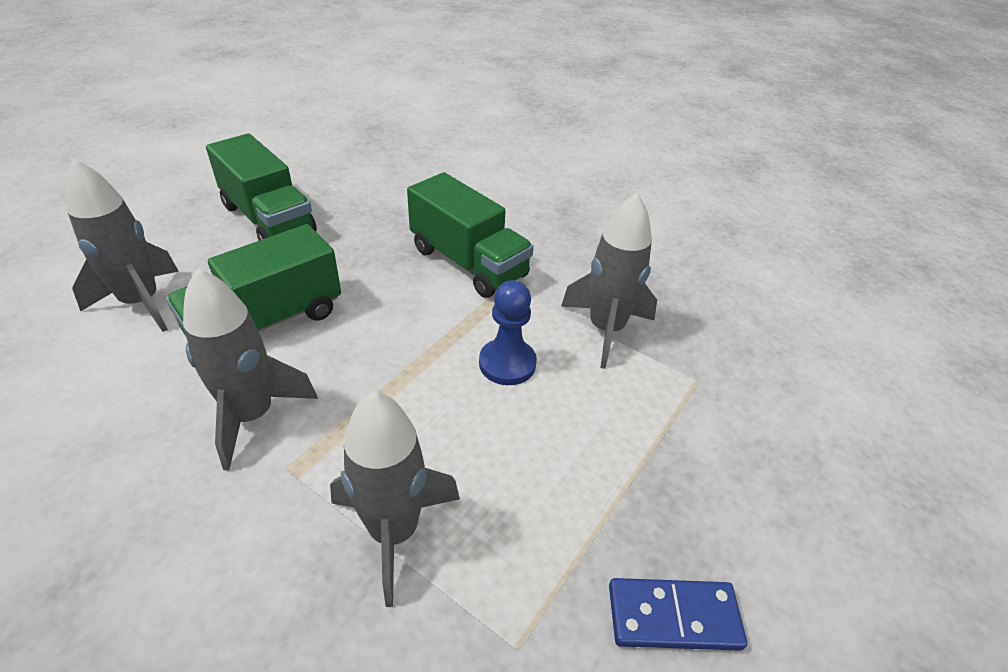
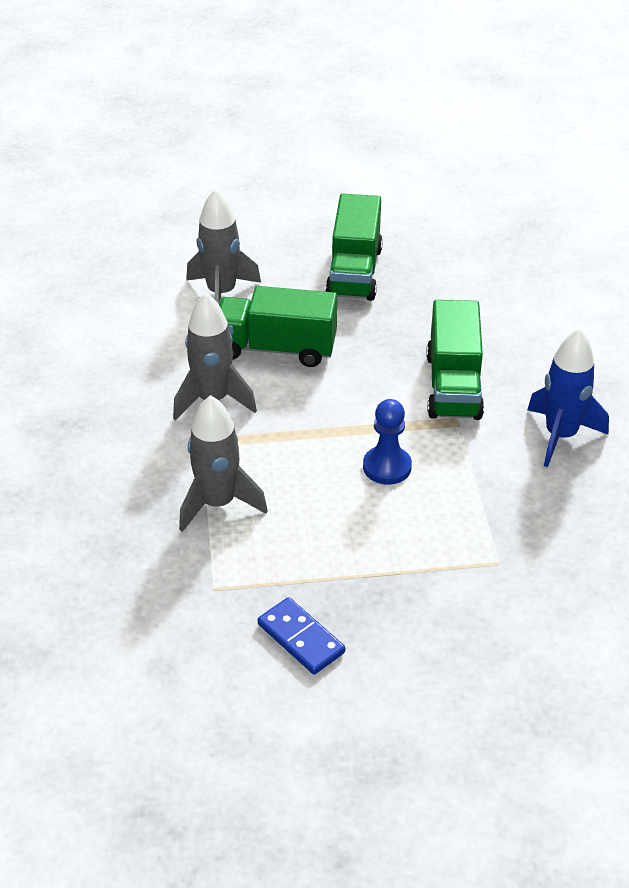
camera: 50 degrees right, 0 degrees up
grey rocket [561,193,657,369] -> none
none -> blue rocket [527,328,609,467]

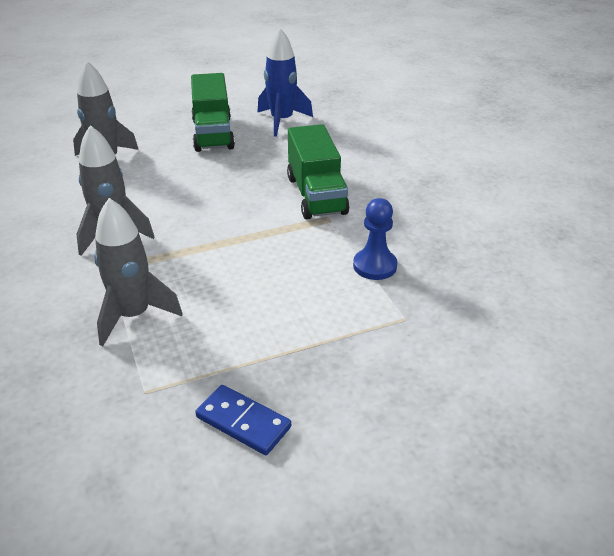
camera: 15 degrees left, 5 degrees down
green truck [219,286,337,367] -> none
blue pawn [363,399,412,485] -> blue pawn moved to [353,198,397,280]
blue rocket [527,328,609,467] -> blue rocket moved to [257,28,313,137]

